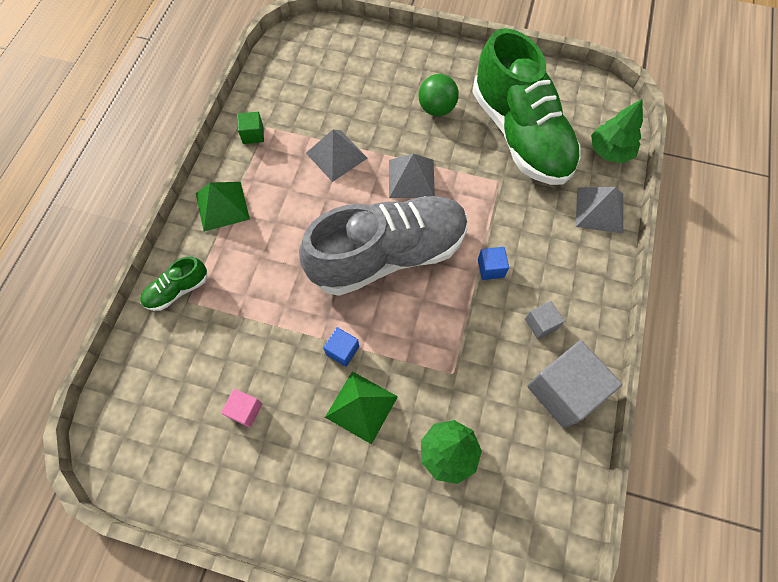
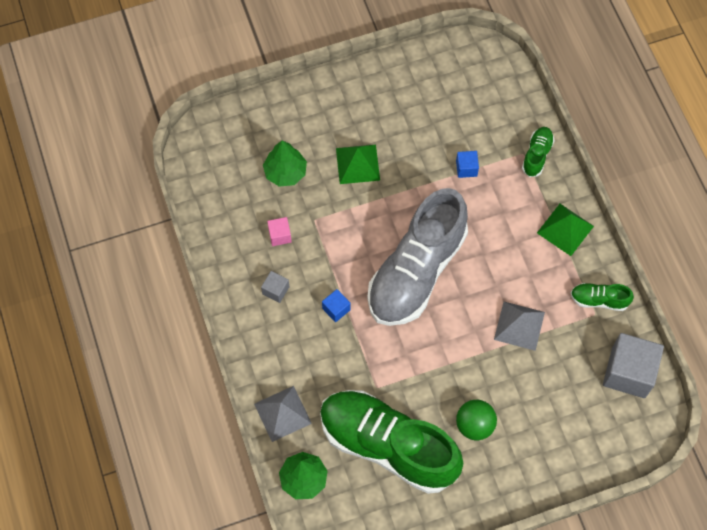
camera: 145 degrees right, 0 degrees up
pink cube [221,389,262,427] -> pink cube moved to [267,217,292,246]
green cube [237,112,264,144] -> green shoe [571,283,634,311]
blue cube [323,327,359,367] -> blue cube moved to [456,151,479,178]
grey pyramid [389,154,435,198] -> none
grey cube [527,340,622,429] -> grey cube moved to [603,333,664,398]

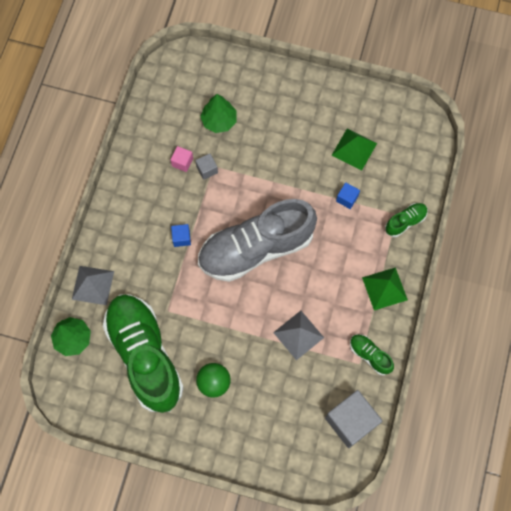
camera: 35 degrees right, 5 degrees up
grey cube [261,271,289,303] -> grey cube moved to [195,153,218,180]
green pyramid [336,145,380,184] -> green pyramid moved to [332,128,377,171]

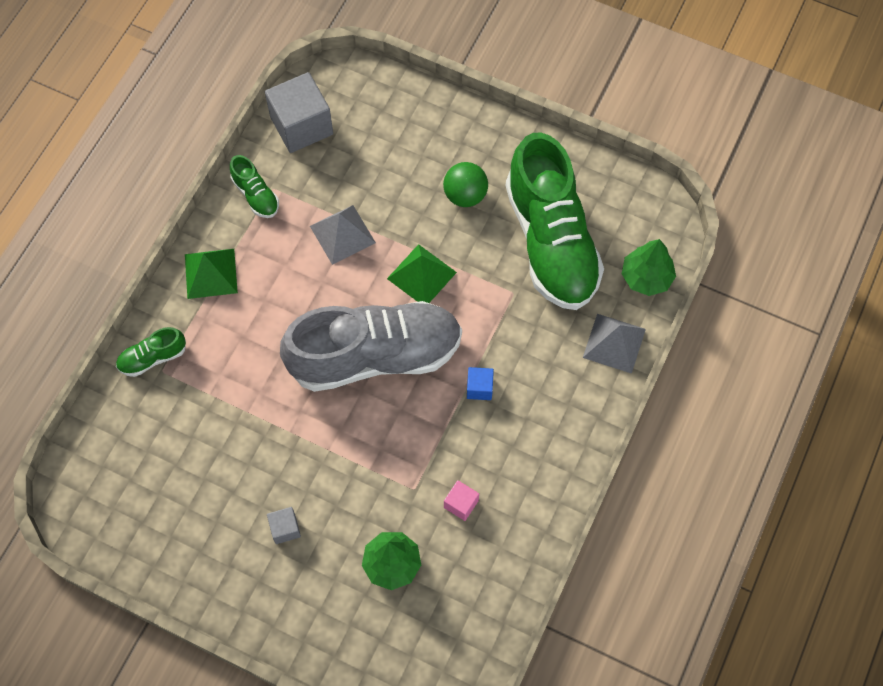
camera: 170 degrees left, 5 degrees down
grey cube [195,153,218,180] -> grey cube moved to [267,507,301,544]
green pyramid [332,128,377,171] -> green pyramid moved to [387,244,457,303]
blue cube [336,182,360,209] -> none

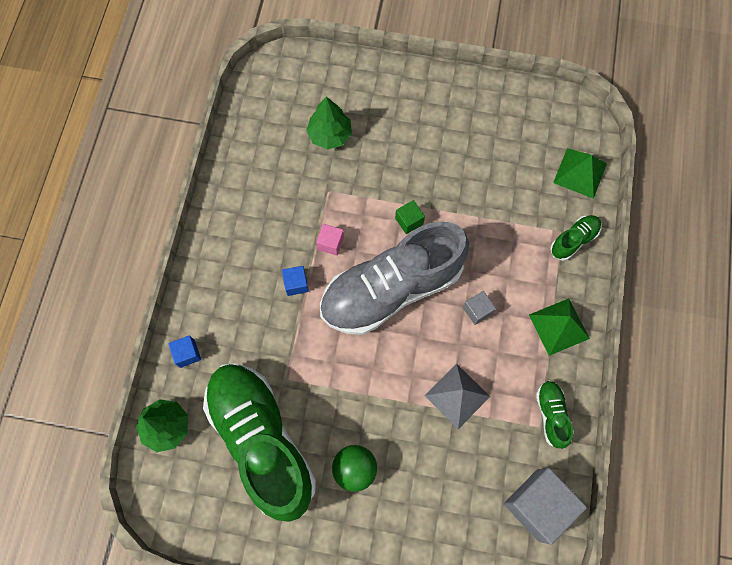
camera: 165 degrees right, 5 degrees up
green shoe [230,155,279,218] -> green shoe turned 45 degrees clockwise [536,381,573,449]
grey cube [267,507,301,544] -> grey cube moved to [463,291,496,325]
green pyramid [387,244,457,303] -> green pyramid moved to [553,148,607,199]
pink cube [444,480,479,521] -> pink cube moved to [316,224,344,256]
grey pyramid [583,314,646,374] -> blue cube [168,335,201,368]
none -> green cube [395,200,425,234]

